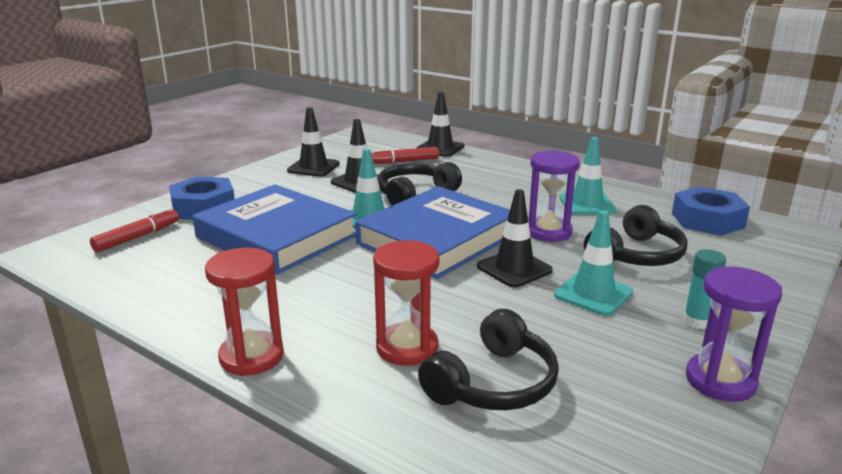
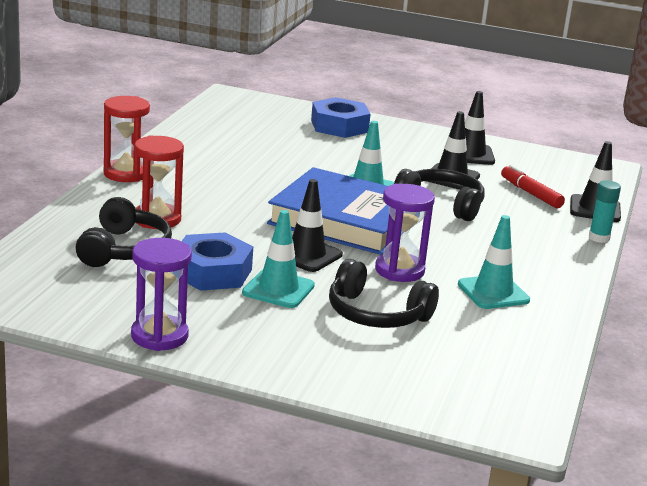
camera: 70 degrees right, 0 degrees up
red marker [90,208,179,252] -> none
blue book [193,184,357,275] -> none
black headphones [418,309,559,410] -> black headphones turned 105 degrees counterclockwise [75,197,172,267]
blue nut [672,187,750,236] -> blue nut moved to [182,232,253,291]
turquoise glue stick [683,249,726,329] -> turquoise glue stick moved to [589,180,621,243]

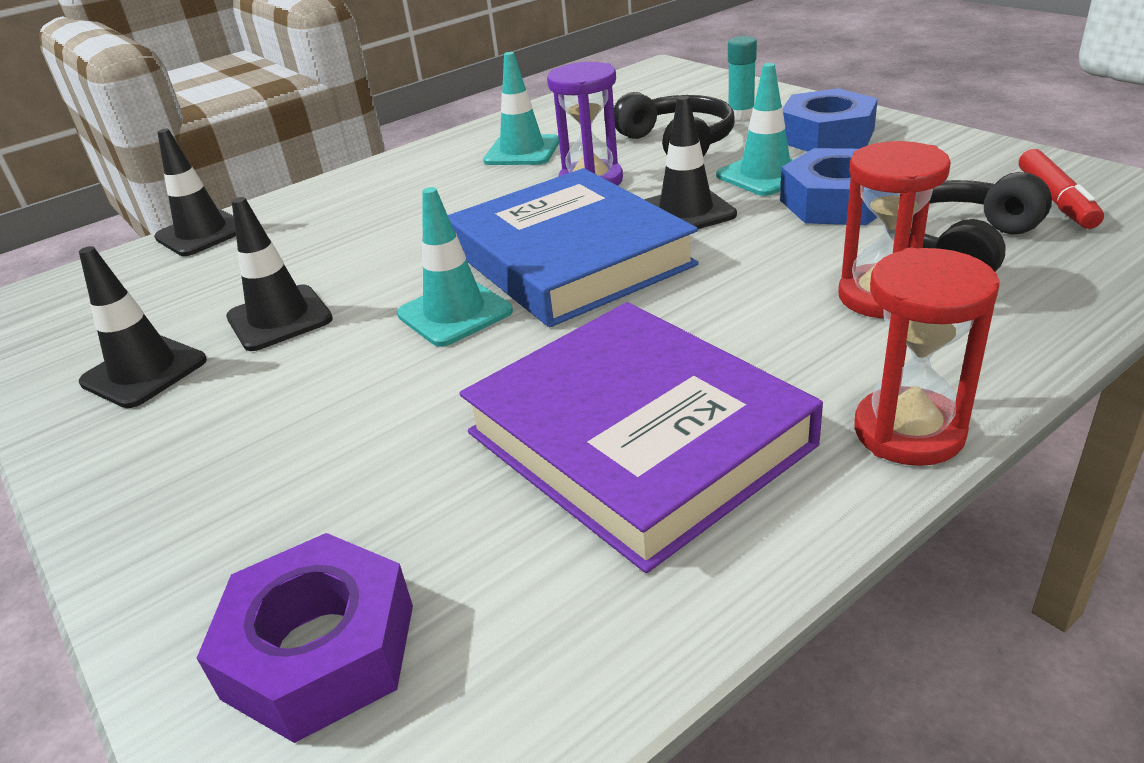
camera: 140 degrees left, 10 degrees up
purple hourglass [131,238,192,351] -> none
blue nut [311,97,371,138] -> blue nut moved to [782,88,878,152]
black headphones [394,169,485,221] -> none
red marker [501,165,565,208] -> red marker moved to [1019,149,1104,229]
turquoise glue stick [589,180,621,243] -> turquoise glue stick moved to [728,36,757,120]
none -> purple nut [197,533,413,743]
none -> purple book [459,302,823,573]

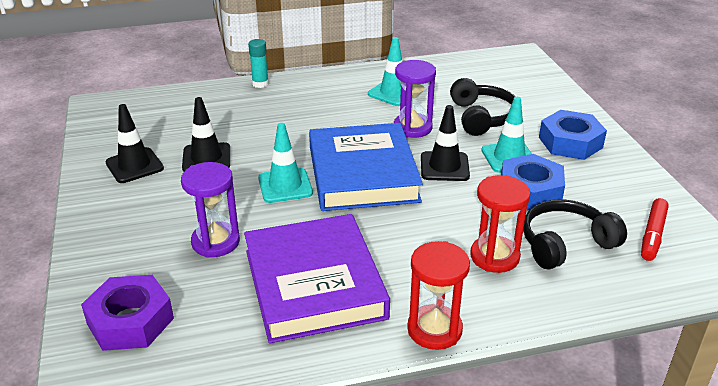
camera: 20 degrees right, 0 degrees up
black traffic cone [154,129,236,256] -> none
turquoise glue stick [728,36,757,120] -> turquoise glue stick moved to [248,39,269,88]
none -> purple hourglass [181,162,240,258]

